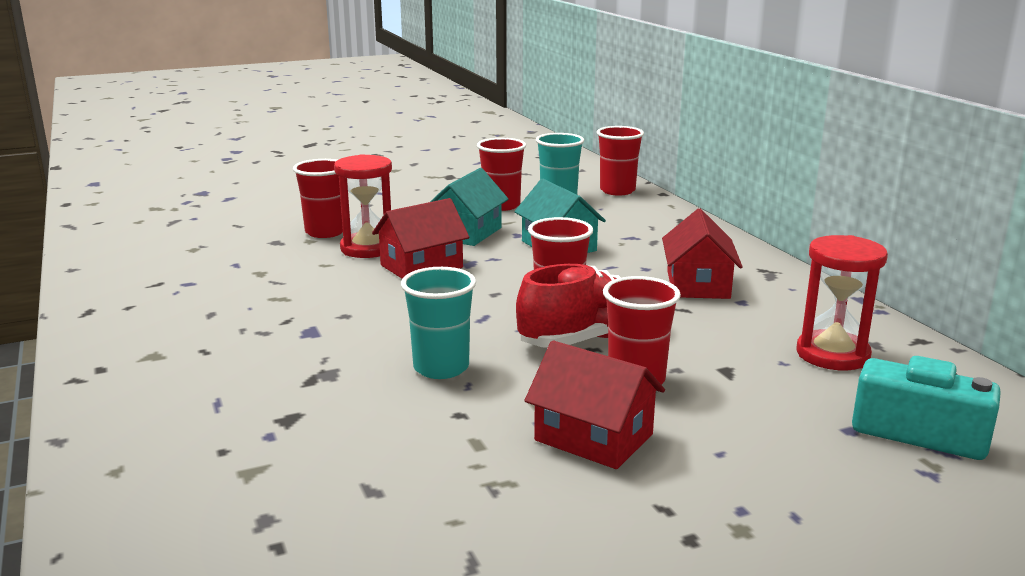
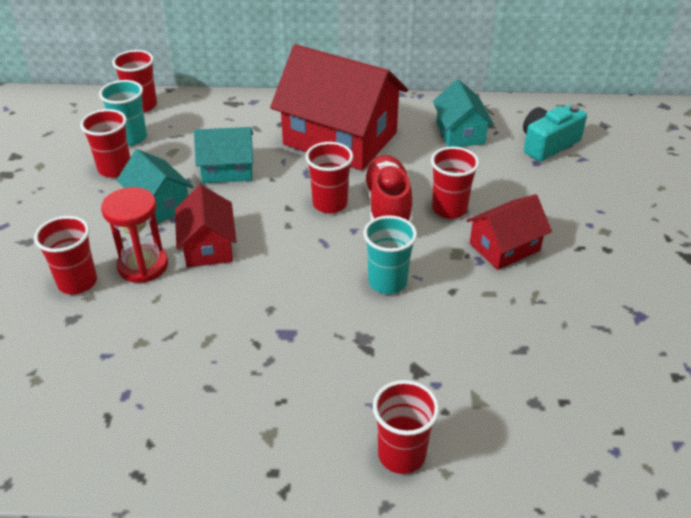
camera: 65 degrees left, 20 degrees up
red house [662,209,743,299] -> red house [270,44,408,170], size x1.93
red hourglass [797,235,888,370] -> turquoise house [433,79,494,147]
none -> red cup [373,380,439,474]

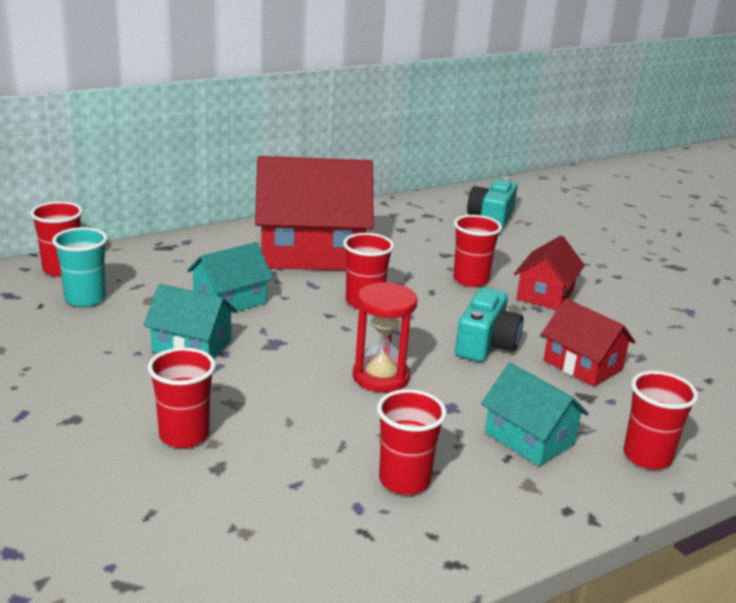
camera: 35 degrees left, 15 degrees down
red cup [80,109,130,178] -> red cup moved to [377,389,447,495]
red hourglass [101,187,168,283] -> red hourglass moved to [353,282,417,392]
red house [175,185,237,267] -> red house moved to [541,298,636,387]
red shoe [363,155,413,223] -> none
turquoise cup [363,215,417,294] -> turquoise camera [455,287,524,362]
turquoise house [433,79,494,147] -> turquoise house moved to [481,363,589,466]

